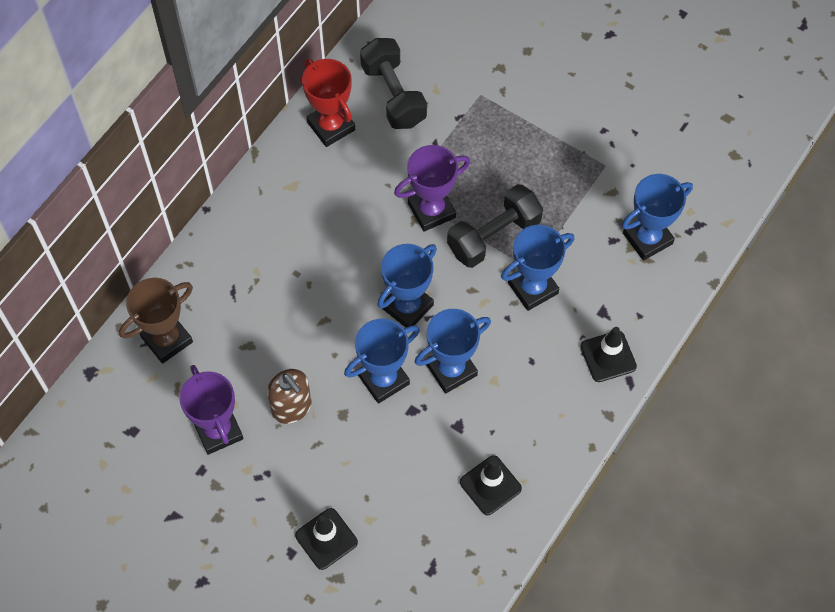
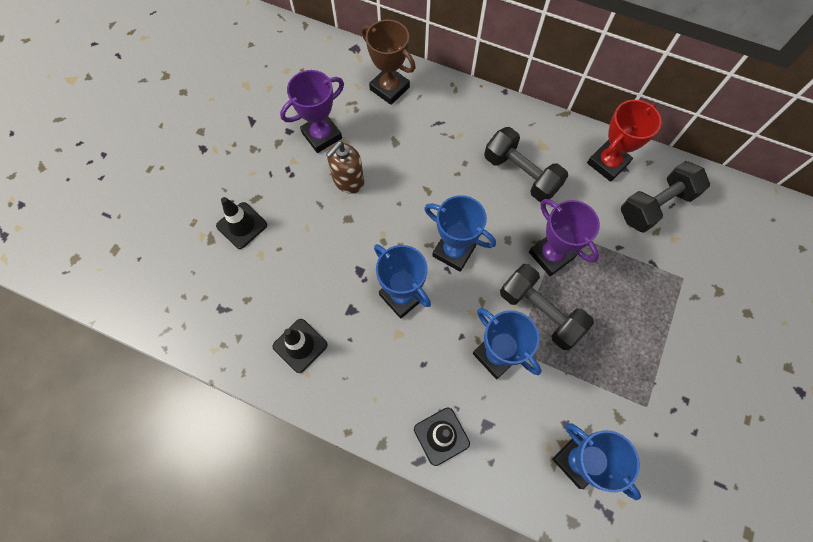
camera: 80 degrees right, 5 degrees up
blue trophy [344,319,420,404] -> none
none -> black dumbbell [484,127,568,203]

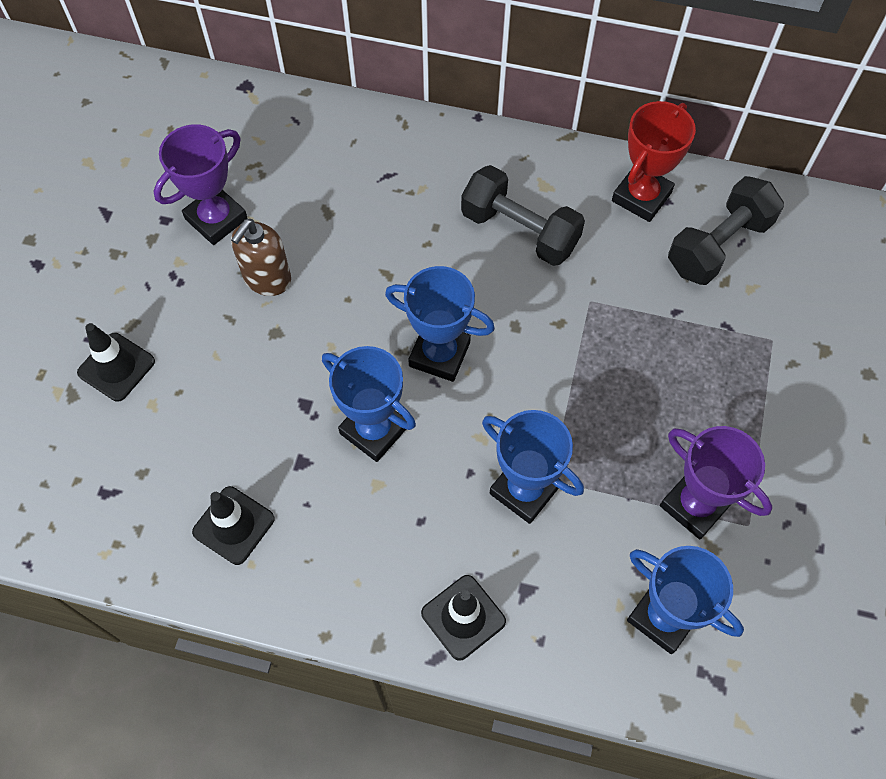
camera: 10 degrees left, 5 degrees down
brown trophy [361,19,416,105] -> none
black dumbbell [500,264,594,350] -> none
purple trophy [529,199,600,276] -> purple trophy moved to [660,426,772,539]

